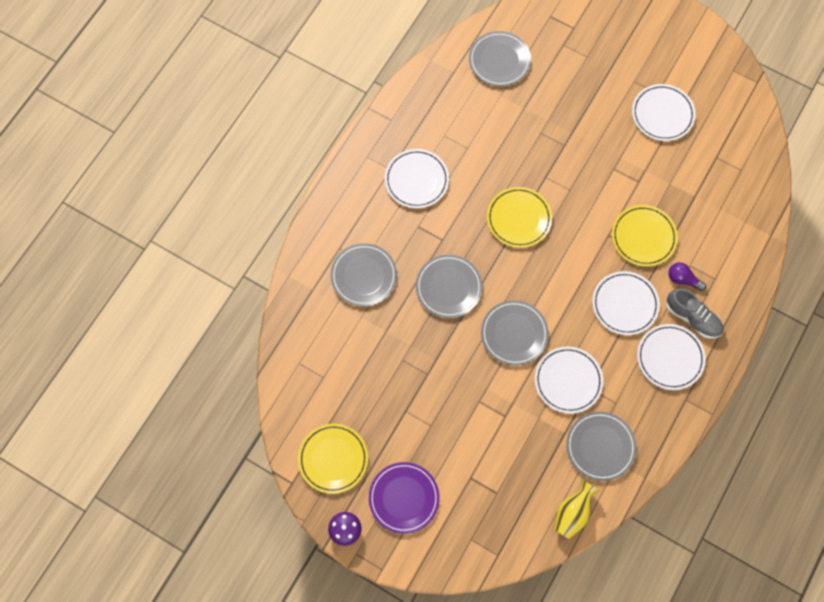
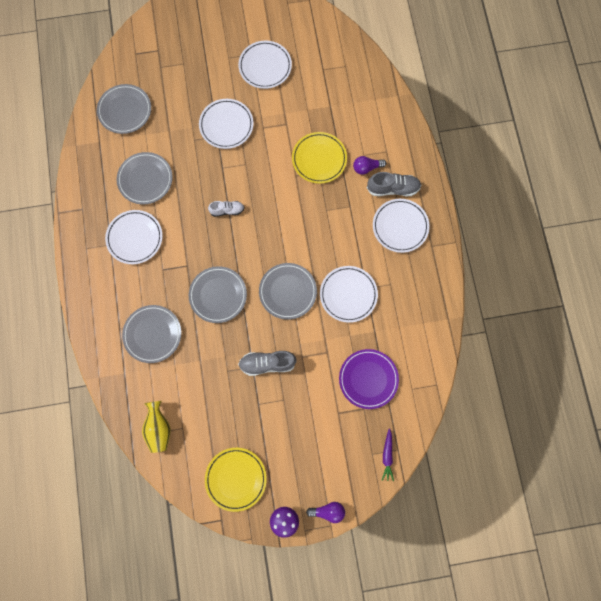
camera: 40 degrees left, 5 degrees up
purple plate [369,462,439,534] -> purple plate moved to [339,349,399,409]
yellow plate [487,187,552,248] -> white shoe [208,201,245,217]
yellow vase [554,480,599,540] -> yellow vase moved to [142,401,170,453]
grey plate [566,412,636,481] -> grey plate moved to [117,152,173,204]
white plate [592,271,660,335] -> white plate moved to [199,99,254,149]
none -> grey shoe [238,351,297,376]
none -> purple light bulb [306,502,345,523]
none -> purple carrot [382,428,394,481]

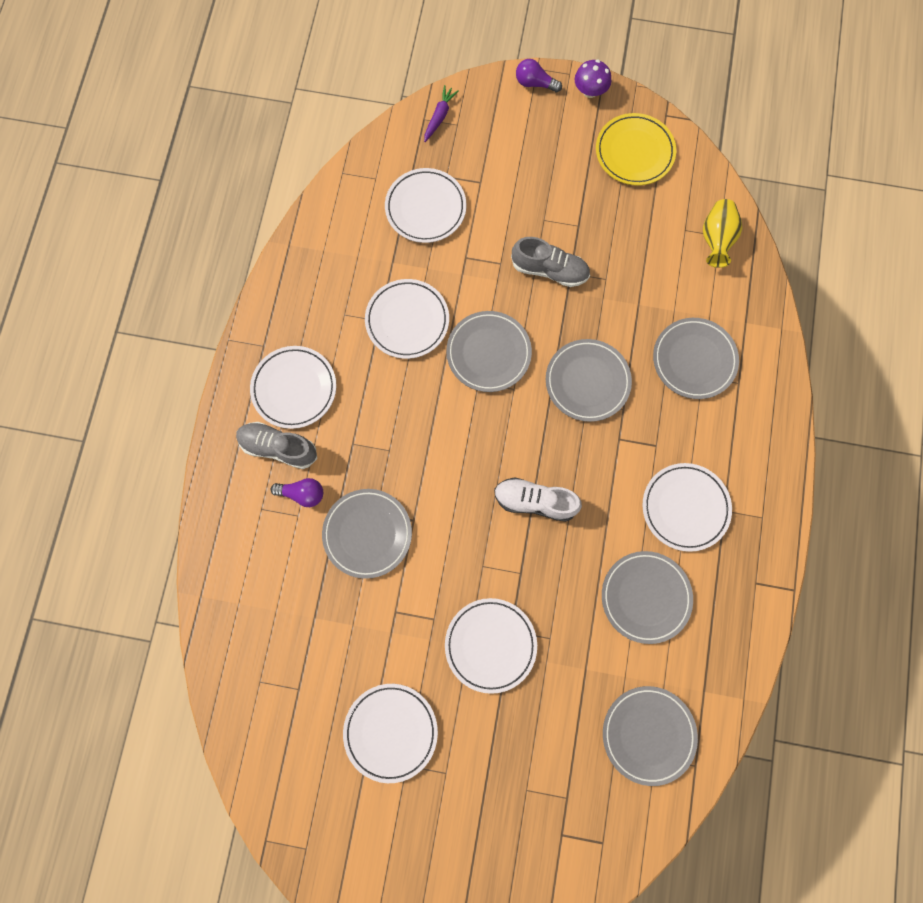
camera: 160 degrees left, 0 degrees up
white shoe [208,201,245,217] -> white shoe [494,477,582,522], size x1.54
yellow plate [292,132,347,184] -> grey plate [322,489,412,579]
purple plate [339,349,399,409] -> white plate [385,168,466,243]

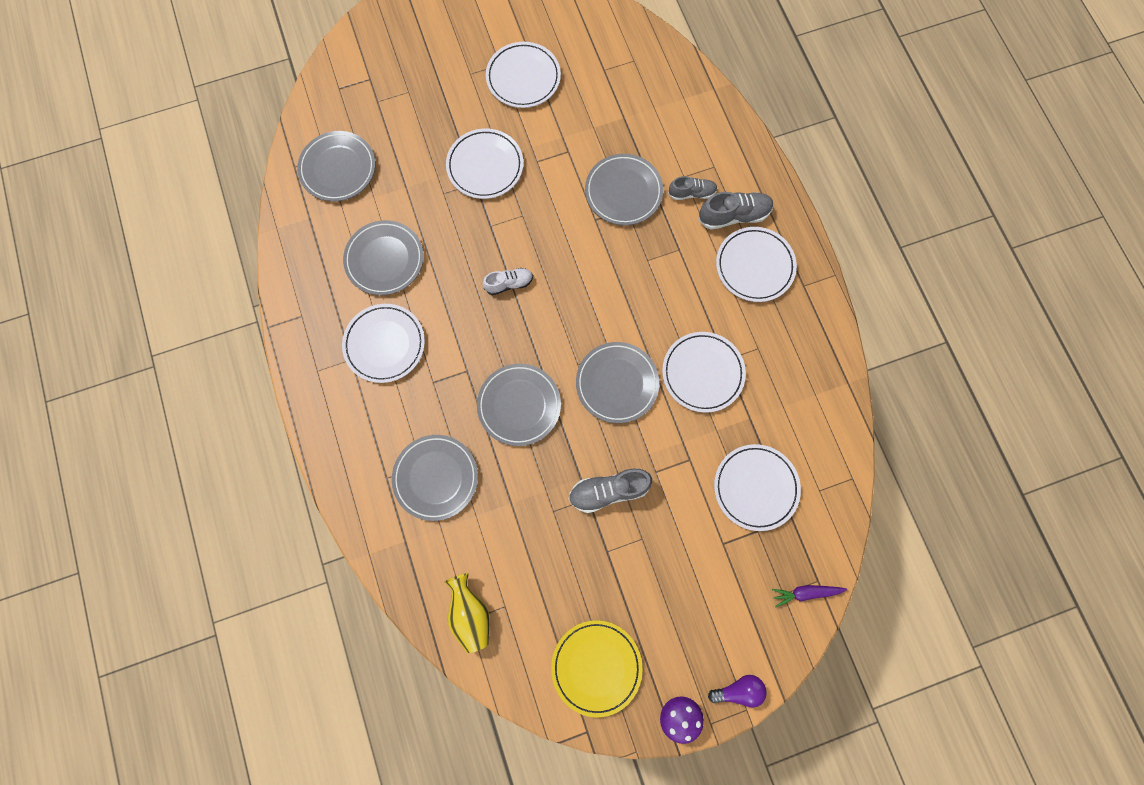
camera: 150 degrees right, 0 degrees up
purple light bulb [271,478,323,507] -> grey shoe [668,176,717,200]
purple carrot [424,85,459,142] -> purple carrot turned 90 degrees clockwise [772,585,847,607]
white shoe [494,477,582,522] -> white shoe [483,268,533,295], size x0.65

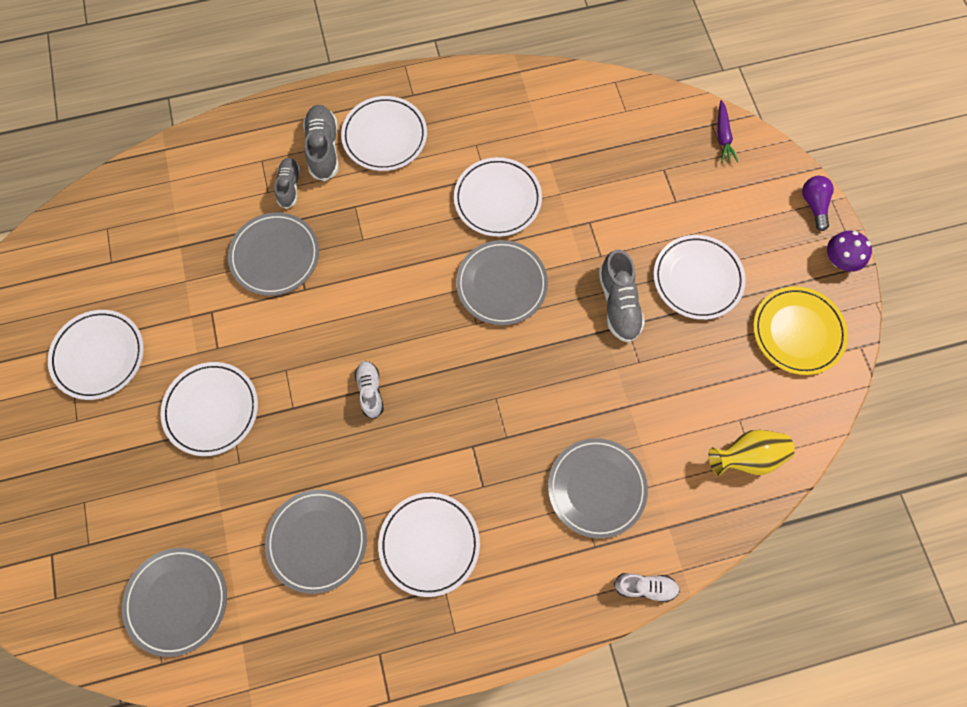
camera: 85 degrees left, 5 degrees down
grey plate [477,364,561,446] -> none
white plate [714,444,801,531] -> white plate moved to [653,235,746,320]
none -> white shoe [614,573,680,602]

